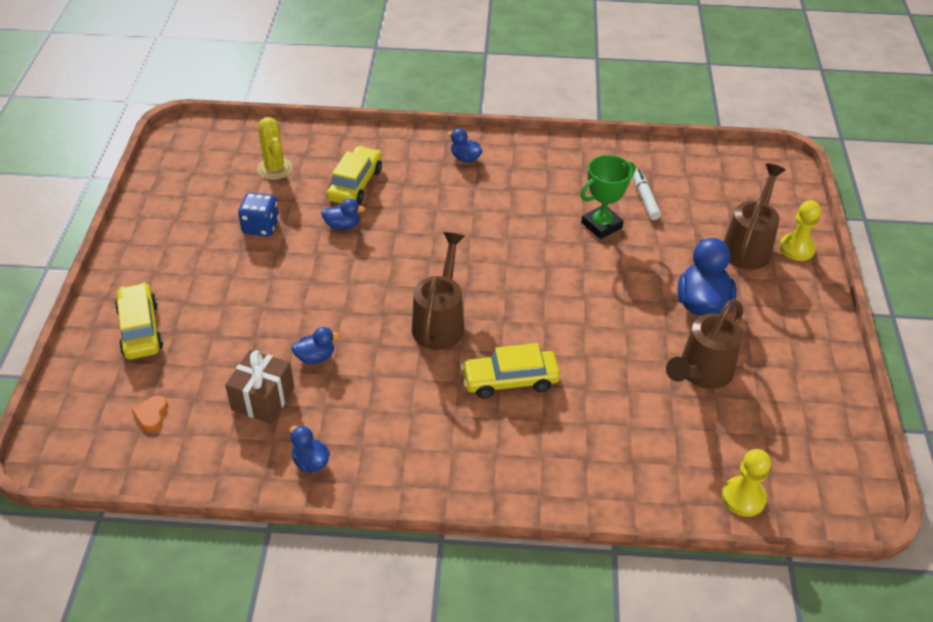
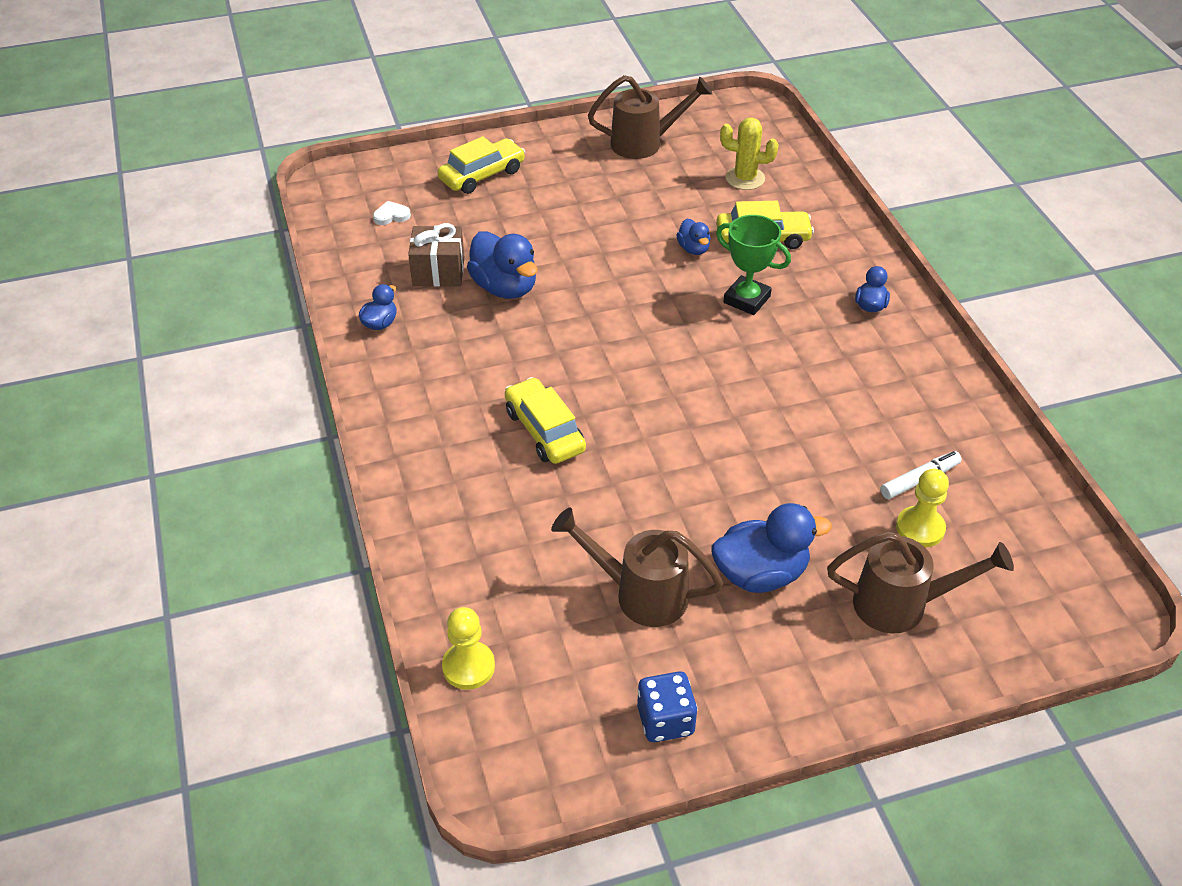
camera: 70 degrees right, 0 degrees up
orange heart [132,395,168,431] -> white heart [373,201,411,225]
blue dice [238,192,279,237] -> blue dice moved to [637,671,697,742]
yellow cactus [257,117,292,180] -> yellow cactus turned 60 degrees clockwise [720,117,779,190]
blue duck [291,327,341,364] -> blue duck [467,231,538,299], size x1.88
brown watering can [412,232,465,350] -> brown watering can moved to [588,75,712,159]
green trophy [580,155,635,239] -> green trophy moved to [716,215,791,315]
yellow pawn [779,200,821,261] -> yellow pawn moved to [896,469,949,548]

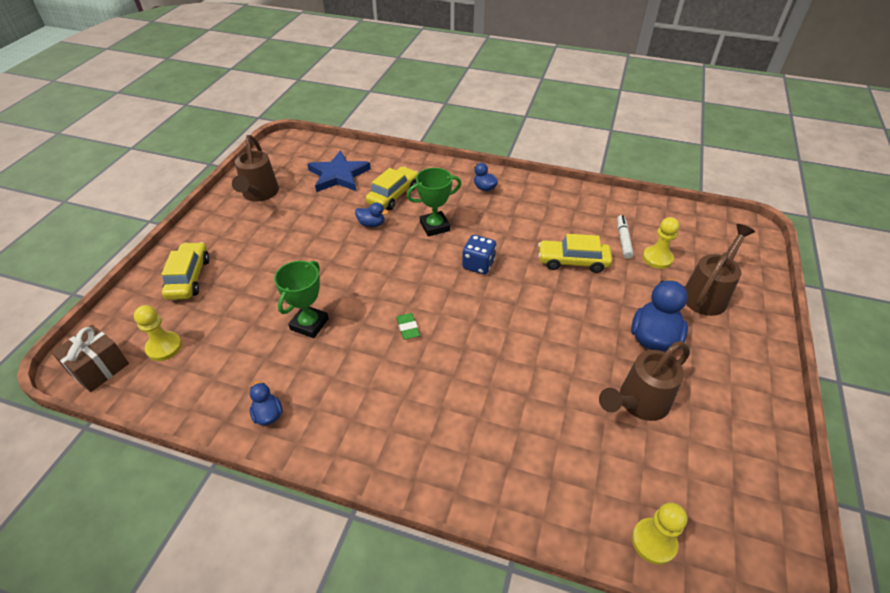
camera: 55 degrees left, 0 degrees up
white heart [373,201,411,225] -> yellow pawn [134,305,182,361]
brown gift [408,223,465,286] -> brown gift moved to [51,325,129,392]
blue duck [467,231,538,299] -> green trophy [274,261,329,338]
yellow car [505,377,586,464] -> yellow car moved to [538,234,612,273]
brown watering can [588,75,712,159] -> brown watering can turned 150 degrees clockwise [232,135,279,202]
blue dice [637,671,697,742] -> blue dice moved to [462,235,496,274]
yellow cactus [720,117,779,190] -> blue star [307,150,371,192]
none -> green eraser [396,313,420,340]

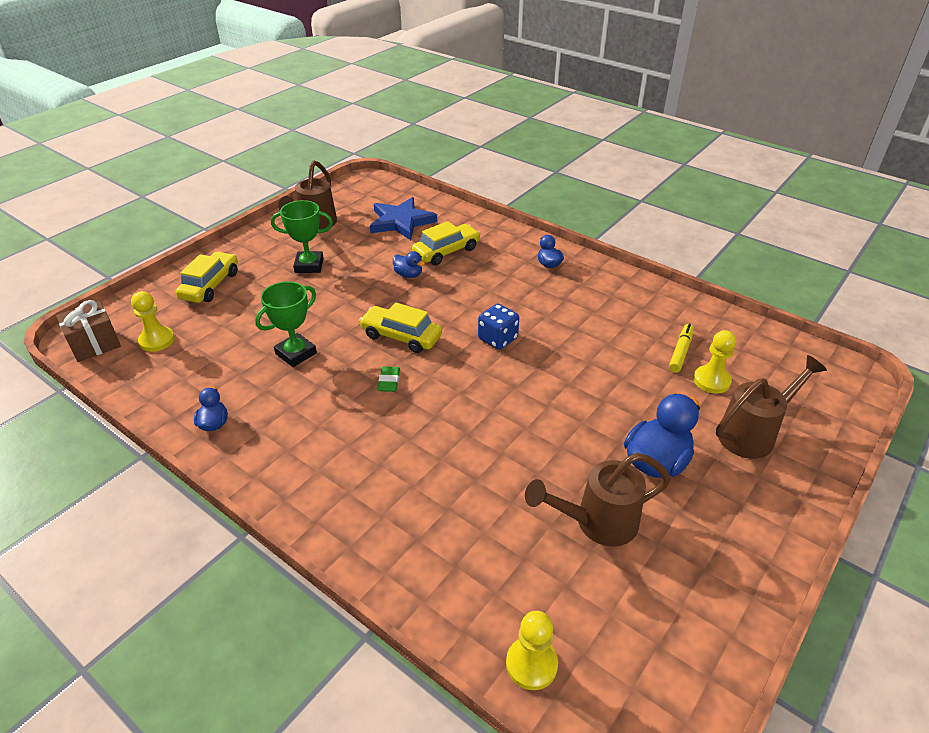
camera: 20 degrees right, 5 degrees down
green trophy [407,168,461,237] -> green trophy moved to [271,200,333,273]
yellow car [538,234,612,273] -> yellow car moved to [359,302,442,353]
white marker [617,215,634,259] -> yellow marker [669,324,694,373]

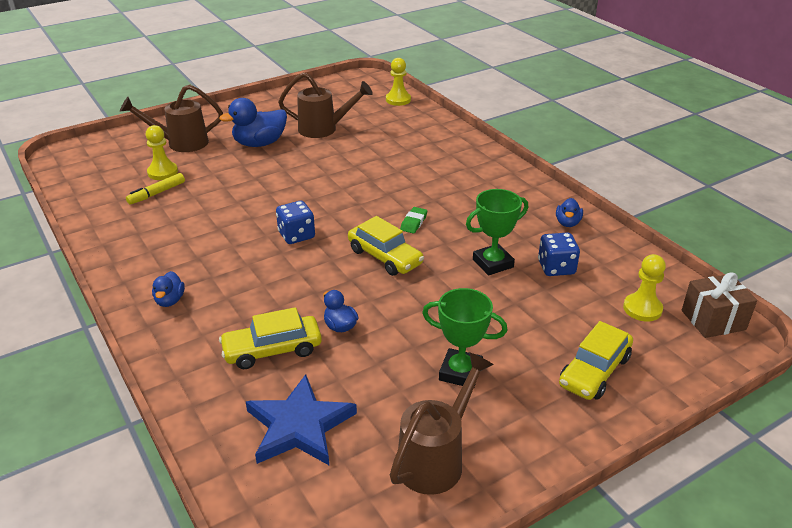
camera: 160 degrees left, 5 degrees down
none -> blue dice [538,232,580,276]

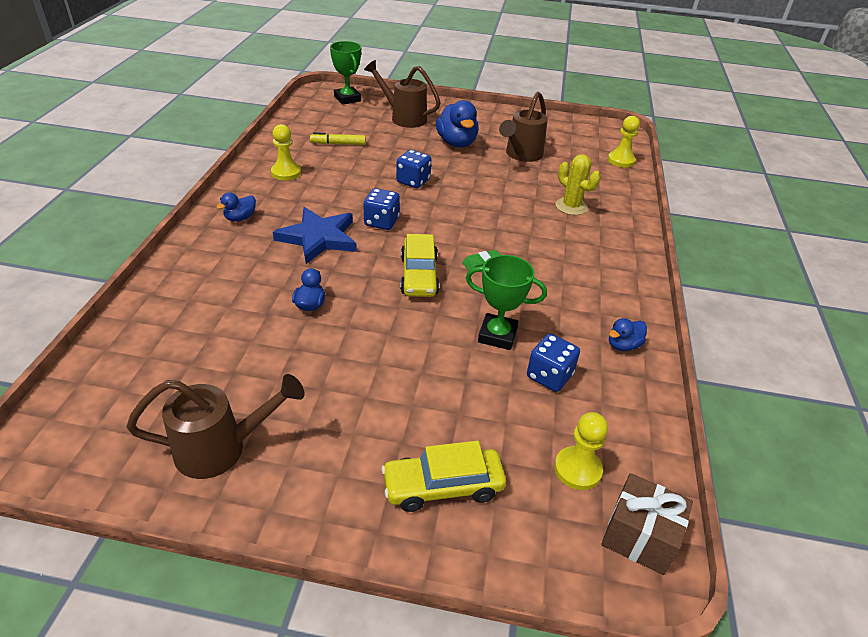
camera: 40 degrees right, 5 degrees up
yellow pawn [146,125,178,180] -> yellow pawn moved to [271,124,301,181]
blue duck [219,98,287,147] -> blue duck turned 120 degrees counterclockwise [436,100,479,147]
yellow car [219,307,322,369] -> none
blue star [246,374,357,465] -> blue star moved to [273,207,357,264]
brown watering can [278,73,373,138] -> brown watering can turned 75 degrees clockwise [499,92,548,162]
green trophy [422,288,507,387] -> green trophy moved to [330,41,361,105]
none -> blue dice [396,150,432,188]
none -> yellow cactus [556,154,601,215]

